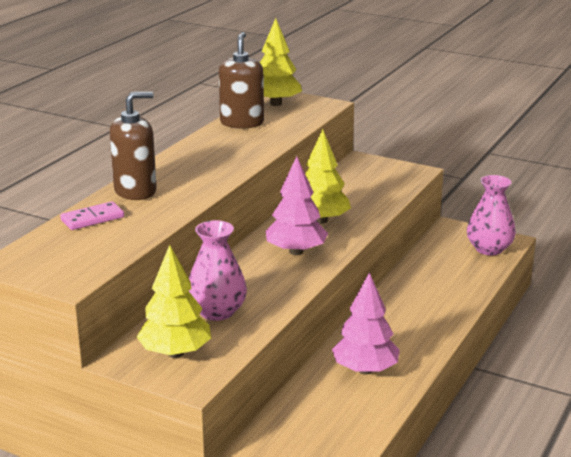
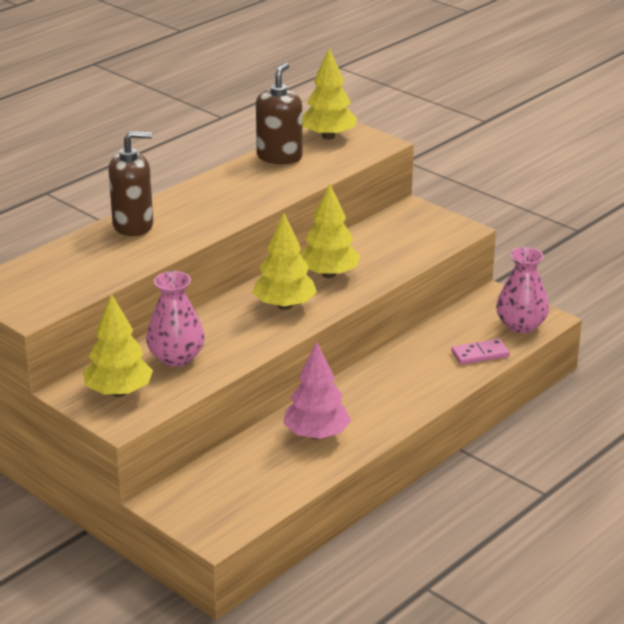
camera: 15 degrees right, 5 degrees up
pink domino [60,201,124,230] -> pink domino moved to [451,339,510,365]
pink tree [265,156,328,255] -> yellow tree [252,213,317,310]

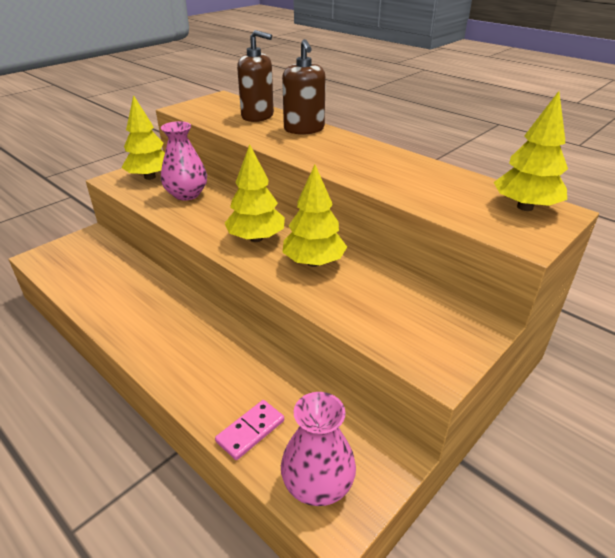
camera: 90 degrees right, 5 degrees up
brown soap dispenser [256,63,302,164] -> brown soap dispenser moved to [237,30,274,122]
pink tree [283,342,351,440] -> none
pink domino [451,339,510,365] -> pink domino turned 60 degrees clockwise [215,400,284,460]

